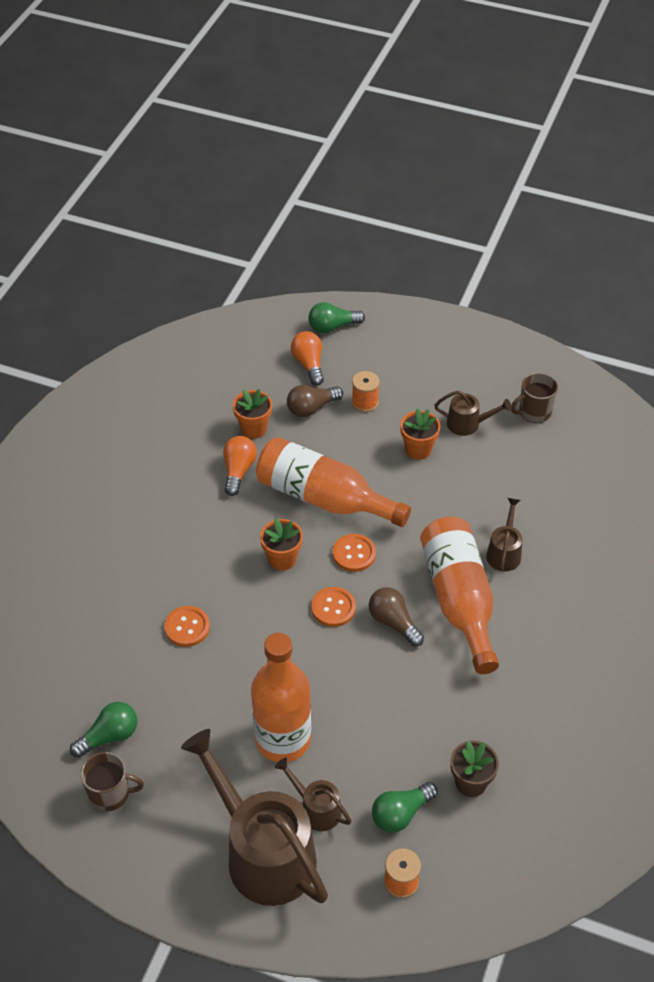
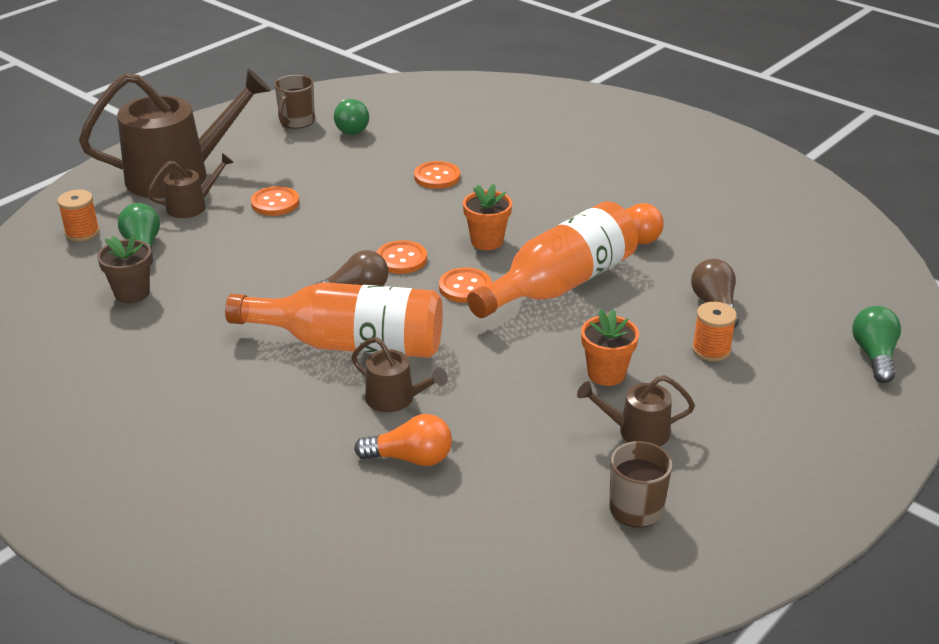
camera: 110 degrees right, 15 degrees down
orange flower pot [233,389,272,439] -> none
orange bottle [251,633,311,762] -> orange button [251,186,299,216]
orange light bulb [291,331,324,386] -> orange light bulb moved to [354,414,452,466]
brown watering can [434,391,512,436] -> brown watering can turned 60 degrees clockwise [577,375,695,447]

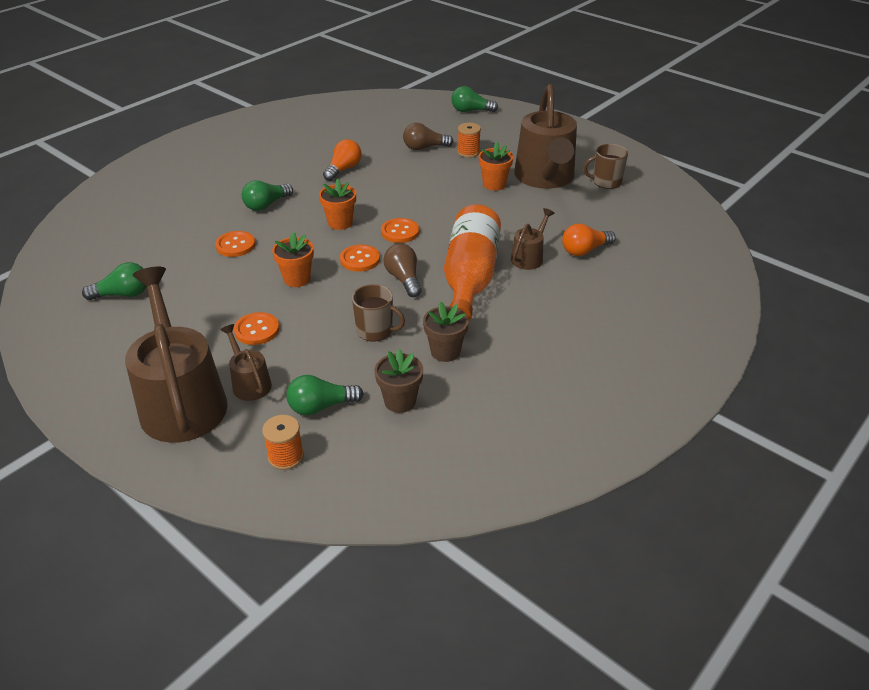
camera: 90 degrees left, 5 degrees up
brown mug [275,75,315,129] -> brown mug moved to [352,284,405,342]
orange light bulb [354,414,452,466] -> orange light bulb turned 120 degrees counterclockwise [562,224,616,256]
orange bottle [467,201,638,318] -> none
brown watering can [577,375,695,447] -> brown watering can [514,84,577,189], size x2.16
none -> green light bulb [242,180,293,211]
none -> orange flower pot [272,231,314,287]
none -> brown flower pot [423,301,469,362]

